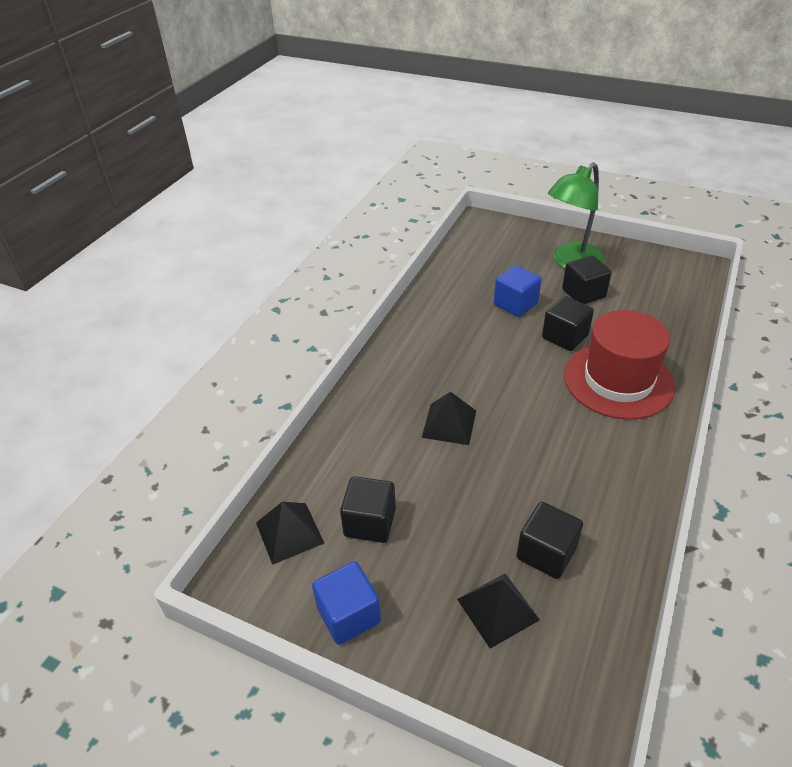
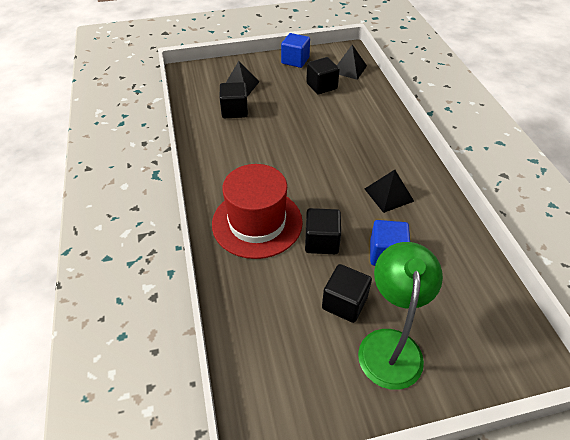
camera: 140 degrees right, 5 degrees up
black pyramid [422,391,476,445] -> black pyramid moved to [365,170,414,213]

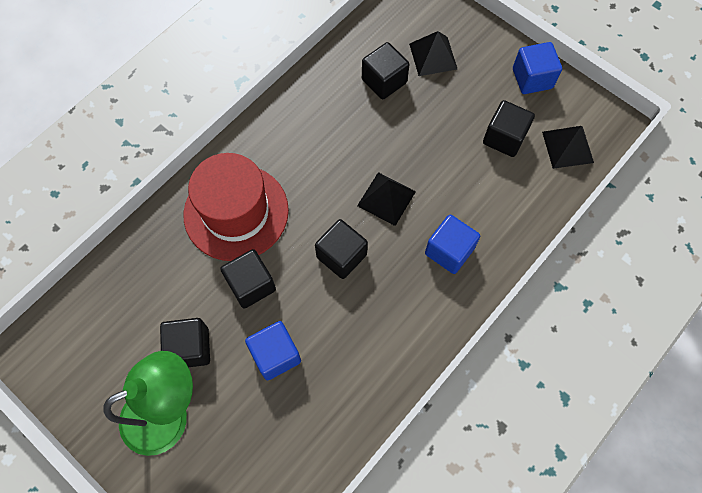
camera: 55 degrees right, 20 degrees up
black pyramid [365,170,414,213] -> black pyramid moved to [357,172,416,226]
none -> black cube [315,219,368,279]
none -> blue cube [425,214,480,274]

